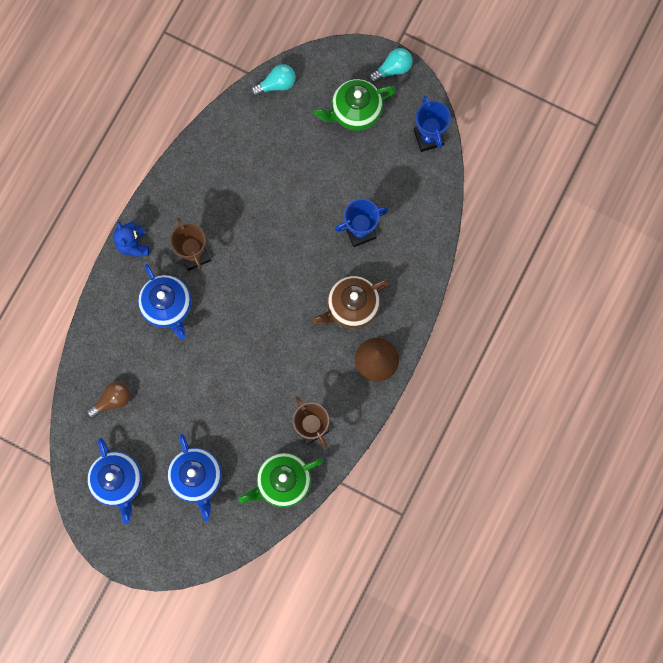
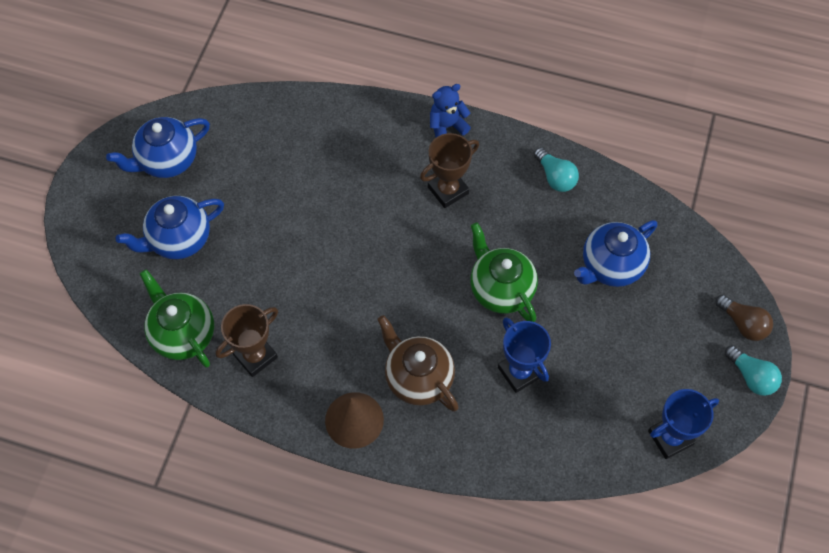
camera: 80 degrees right, 15 degrees down
brown light bulb [86,381,131,419] -> brown light bulb moved to [715,294,773,341]
blue teapot [138,264,192,340] -> blue teapot moved to [574,220,657,287]
turquoise light bulb [251,64,296,96] -> turquoise light bulb moved to [534,147,579,192]
green teapot [314,79,396,131] -> green teapot moved to [470,222,538,322]

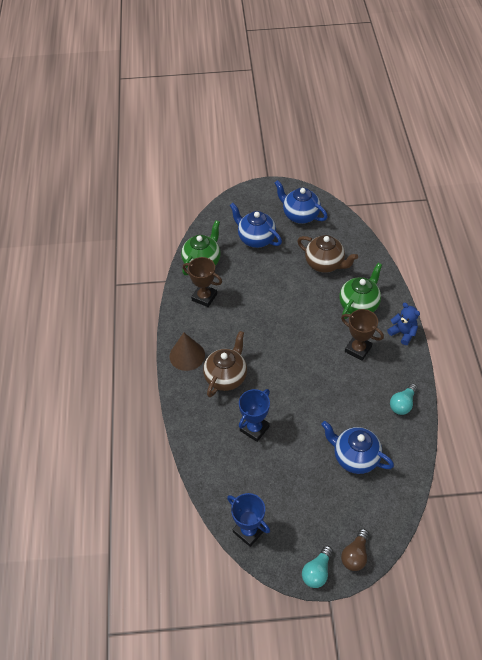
camera: 70 degrees right, 10 degrees down
green teapot [470,222,538,322] -> green teapot moved to [339,263,382,319]
none -> brown teapot [297,235,358,273]

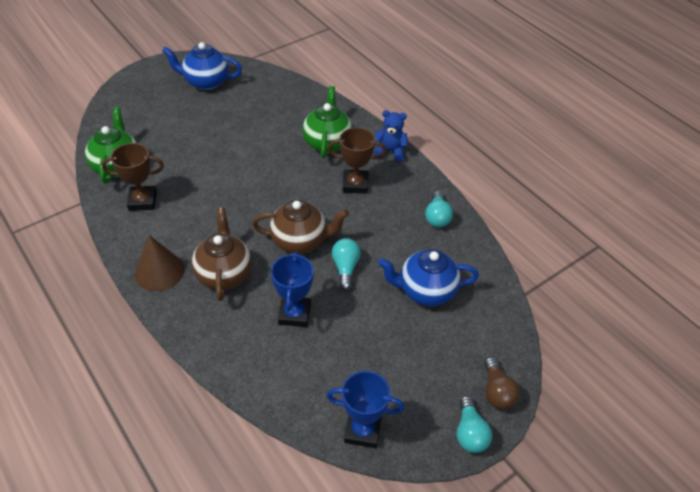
camera: 35 degrees left, 5 degrees down
blue teapot [230,203,282,248] -> none
brown teapot [297,235,358,273] -> brown teapot moved to [252,200,349,254]
none -> turquoise light bulb [332,238,361,290]

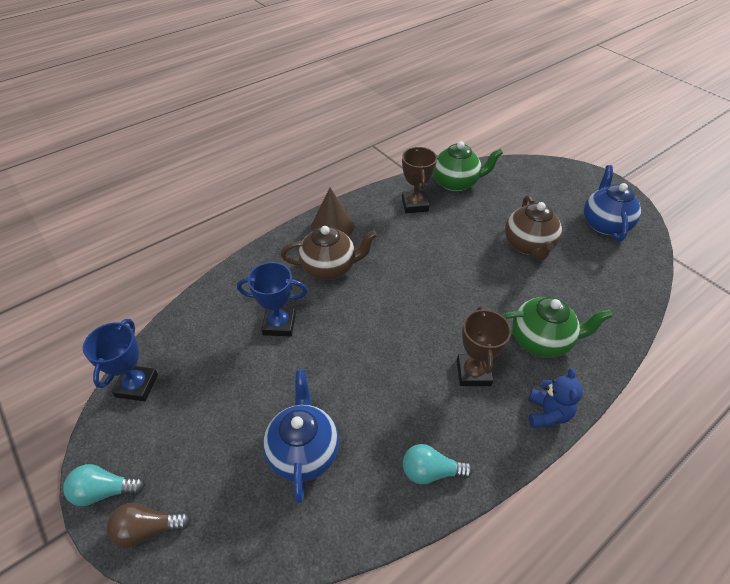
camera: 90 degrees right, 0 degrees up
brown teapot [252,200,349,254] -> brown teapot moved to [505,195,562,260]
turquoise light bulb [332,238,361,290] -> none

